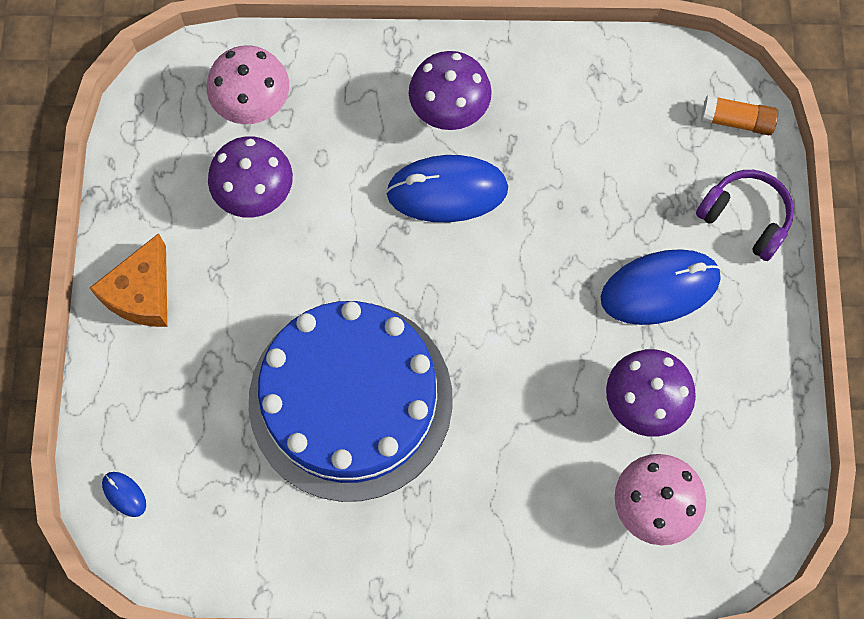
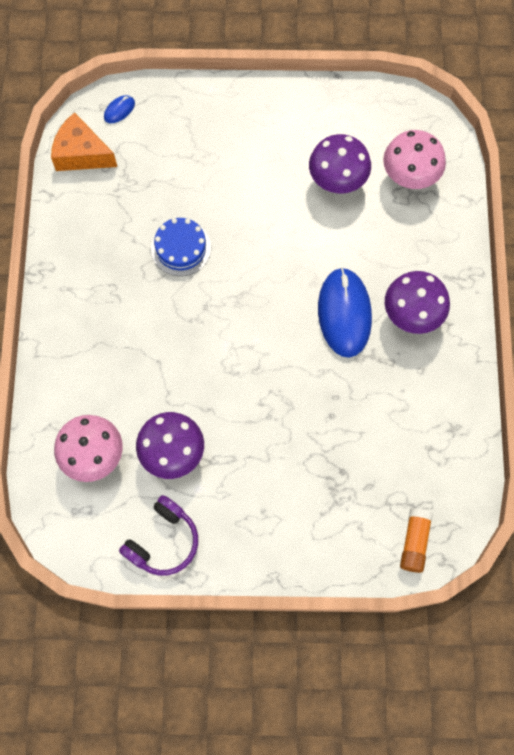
camera: 90 degrees right, 0 degrees up
orange cheese [90,233,167,327] -> orange cheese moved to [51,112,117,171]
blue cake [249,301,453,502] -> blue cake [151,218,211,276], size x0.41
blue mouse [601,249,721,325] -> none
purple headphones [696,170,794,261] -> purple headphones moved to [119,495,198,576]

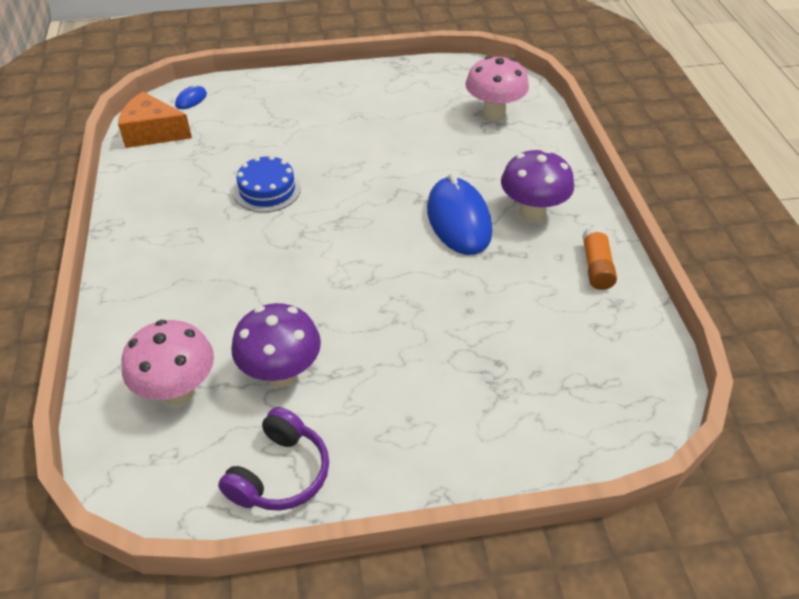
camera: 10 degrees left, 25 degrees down
purple mushroom [309,134,371,193] -> none
orange glue stick [400,508,433,573] -> orange glue stick moved to [582,226,617,290]

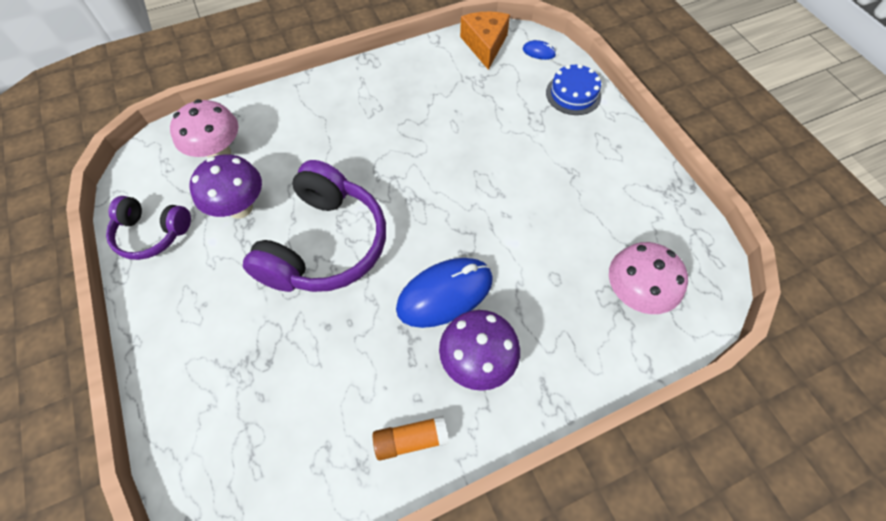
camera: 75 degrees right, 15 degrees up
blue cake [234,155,301,212] -> blue cake moved to [546,64,601,115]
none -> purple headphones [243,160,386,292]

